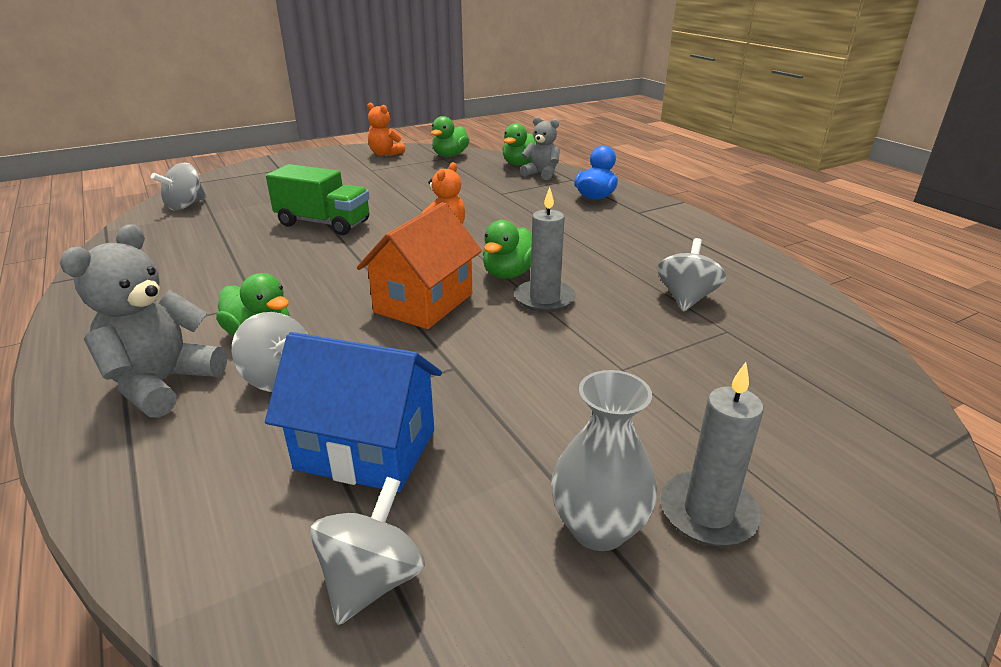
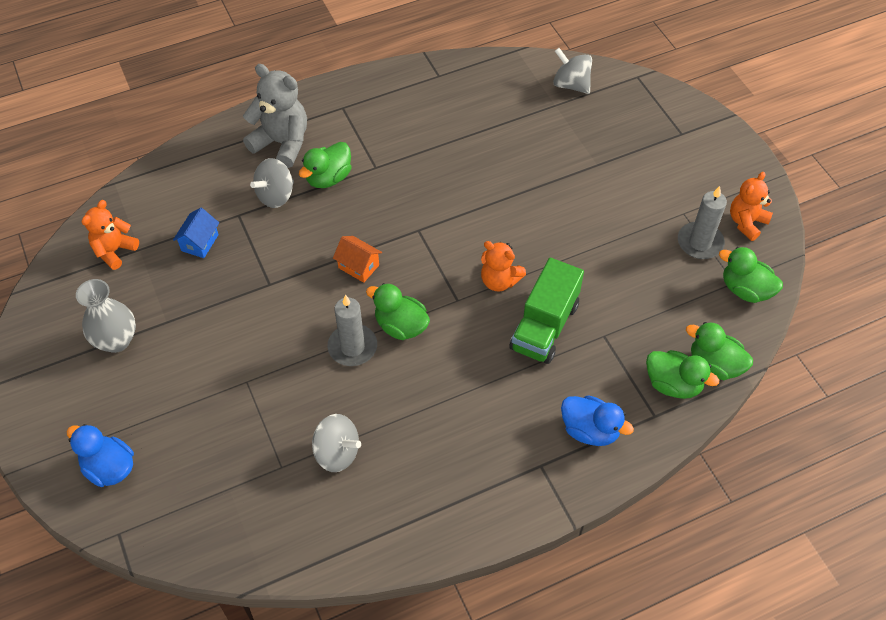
camera: 95 degrees right, 25 degrees up
blue house [265,332,442,492] -> blue house [173,208,219,258], size x0.52
green truck [266,164,370,235] -> green truck moved to [510,258,584,364]
grey spinning top [310,477,425,625] -> orange teddy bear [82,200,139,270]
orange house [357,202,482,329] -> orange house [333,236,382,283], size x0.52
grey teddy bear [520,116,560,180] -> green duck [646,350,719,399]
grey candle [661,362,764,546] -> grey candle moved to [678,186,727,259]
none -> blue duck [66,424,134,487]

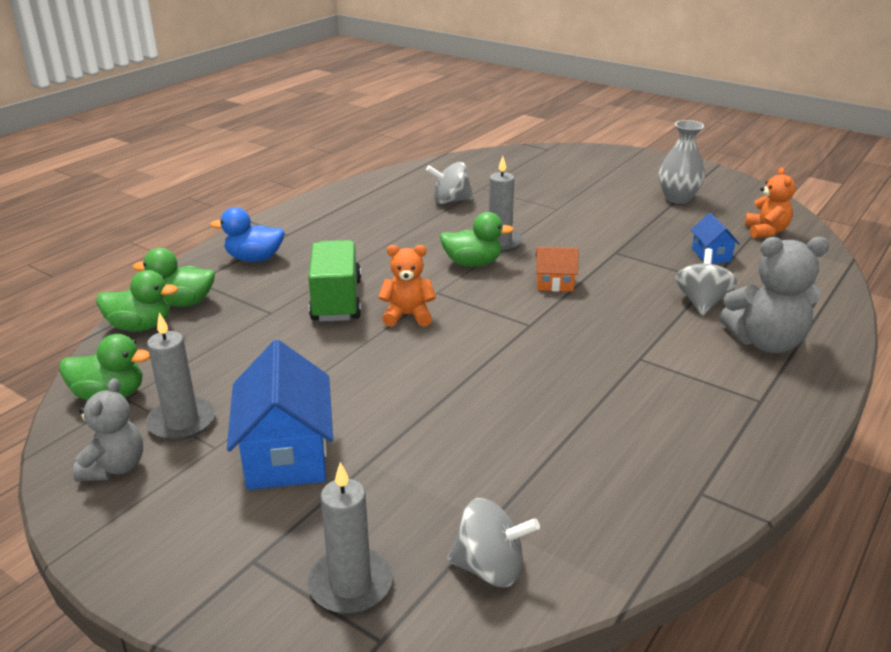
camera: 150 degrees right, 25 degrees down
blue duck [66,424,134,487] -> none
green duck [299,142,352,188] -> none
orange teddy bear [730,172,773,241] -> grey teddy bear [73,378,143,482]
none -> blue house [227,340,333,490]
none -> grey candle [308,462,392,614]

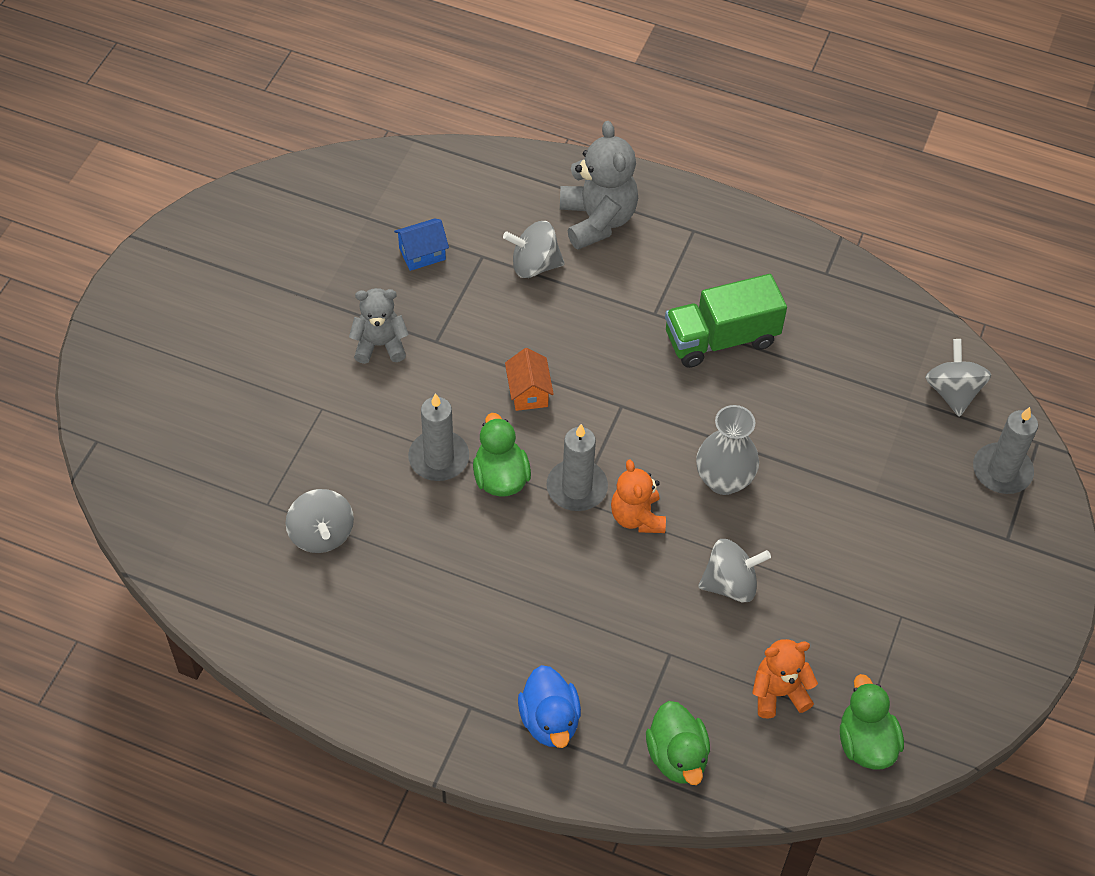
camera: 105 degrees left, 25 degrees up
grey teddy bear [73,378,143,482] -> grey teddy bear moved to [349,288,409,364]
green duck [96,270,178,331] -> none
grey candle [146,313,215,441] -> grey candle moved to [546,424,608,511]
blue house [227,340,333,490] -> none
green truck [308,240,361,321] -> green truck moved to [665,274,787,368]
grey vase [659,120,705,204] -> grey vase moved to [696,405,759,495]
orange teddy bear [745,167,796,238] -> orange teddy bear moved to [752,639,818,719]
none -> grey spinning top [698,539,771,602]

